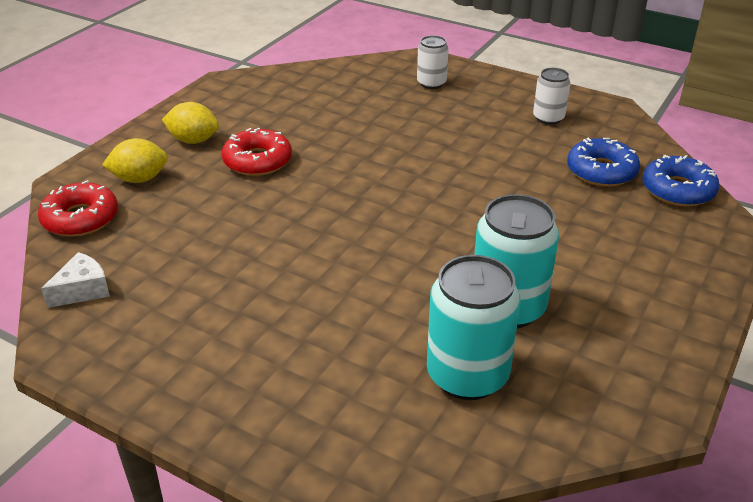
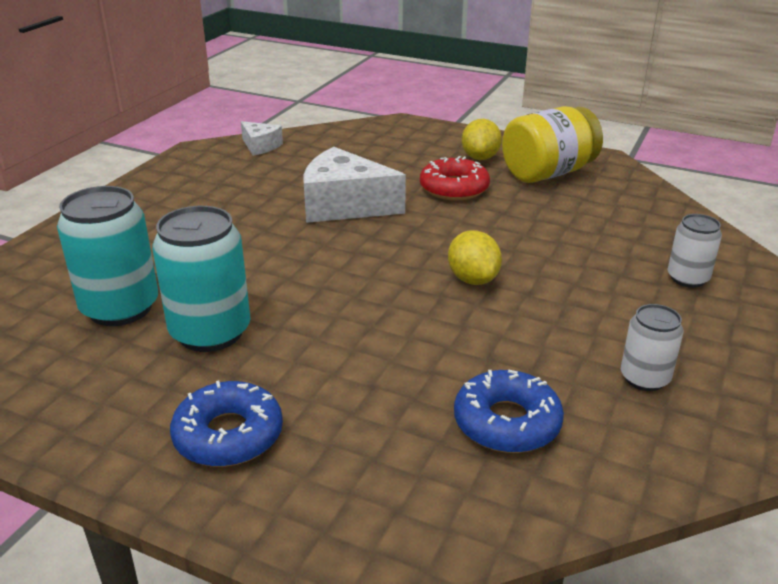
camera: 85 degrees right, 5 degrees down
red donut [38,180,118,237] -> none
yellow lemon [102,138,168,183] -> yellow lemon moved to [448,230,502,285]
blue donut [643,155,719,207] -> blue donut moved to [170,381,283,467]
none -> white cheese [303,147,406,223]
none -> yellow jar [502,106,603,183]

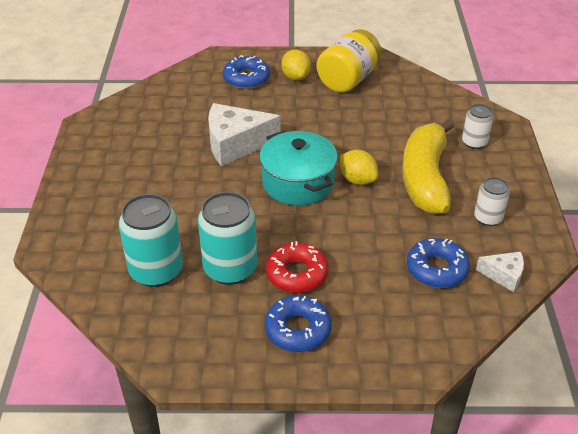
camera: 25 degrees left, 10 degrees up
white cheese [241,121,283,156] -> white cheese moved to [476,252,524,292]
red donut [420,156,490,201] -> red donut moved to [266,241,329,293]
none -> blue donut [223,55,270,89]
none -> turquoise pot [259,130,338,205]
none -> yellow banana [402,119,454,214]

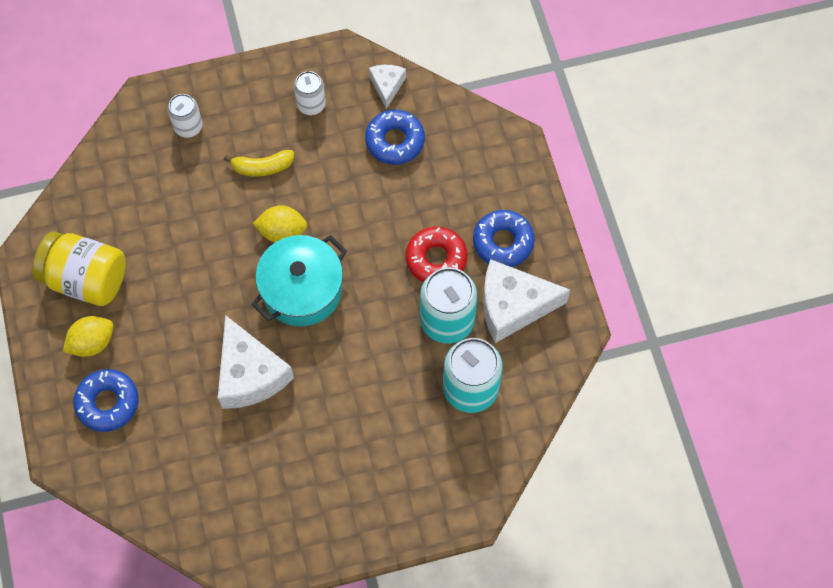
camera: 105 degrees left, 25 degrees up
yellow lemon [340,150,378,185] -> yellow lemon turned 60 degrees clockwise [253,205,307,242]
yellow banana [402,119,454,214] -> yellow banana [224,150,294,177], size x0.46
none -> white cheese [483,259,570,343]

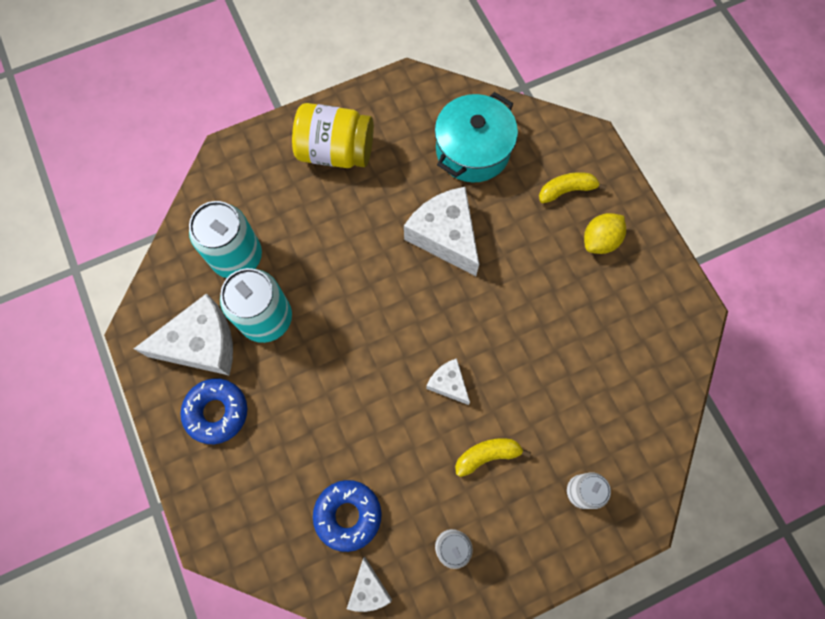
camera: 170 degrees right, 5 degrees up
yellow jar [33,231,126,306] -> yellow jar moved to [292,103,374,168]
blue donut [73,369,139,432] -> yellow banana [539,172,607,203]
turquoise pot [251,235,347,327] -> turquoise pot moved to [435,92,518,182]
yellow lemon [253,205,307,242] -> white cheese [426,358,470,405]
red donut [406,227,467,282] -> none

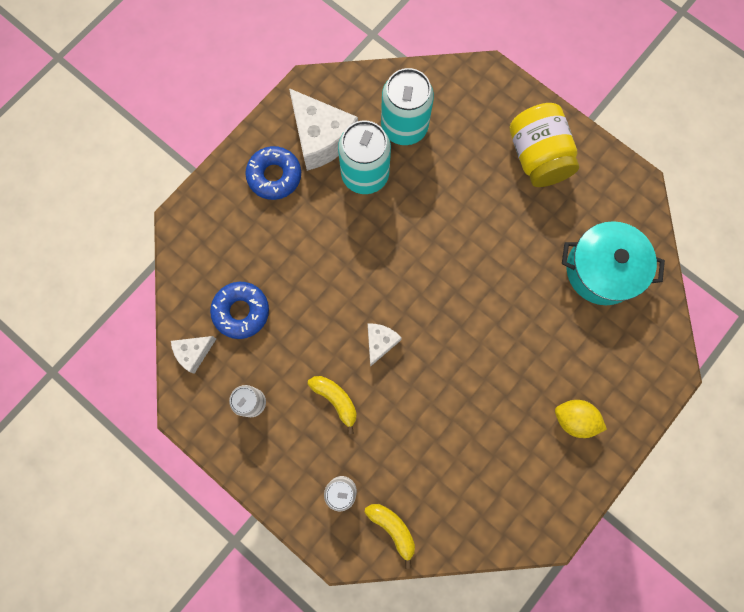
camera: 65 degrees right, 5 degrees up
white cheese [404,187,479,276] -> none
yellow banana [539,172,607,203] -> yellow banana moved to [364,504,415,569]

